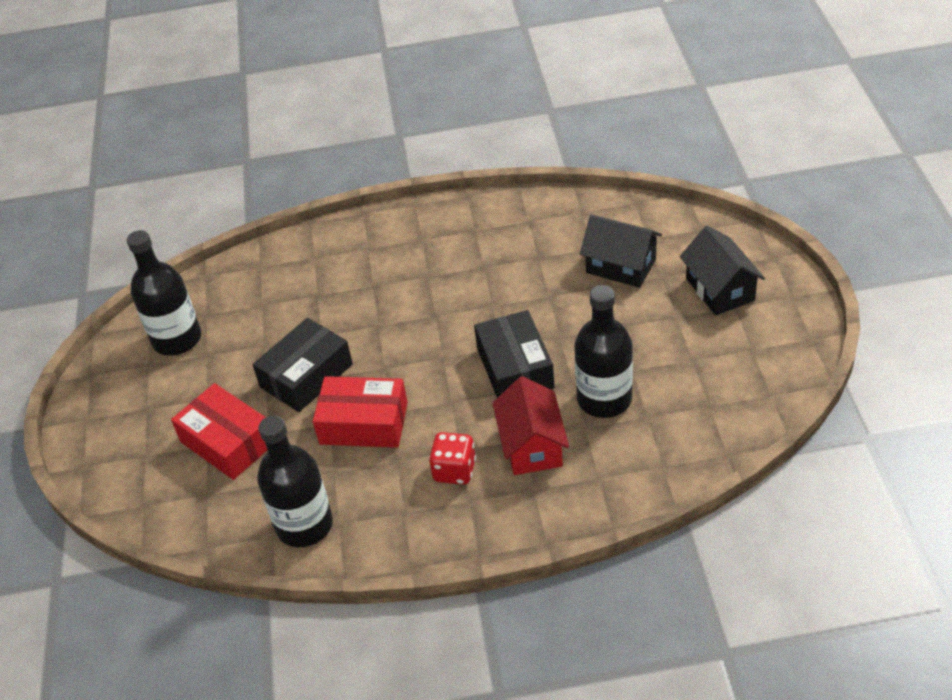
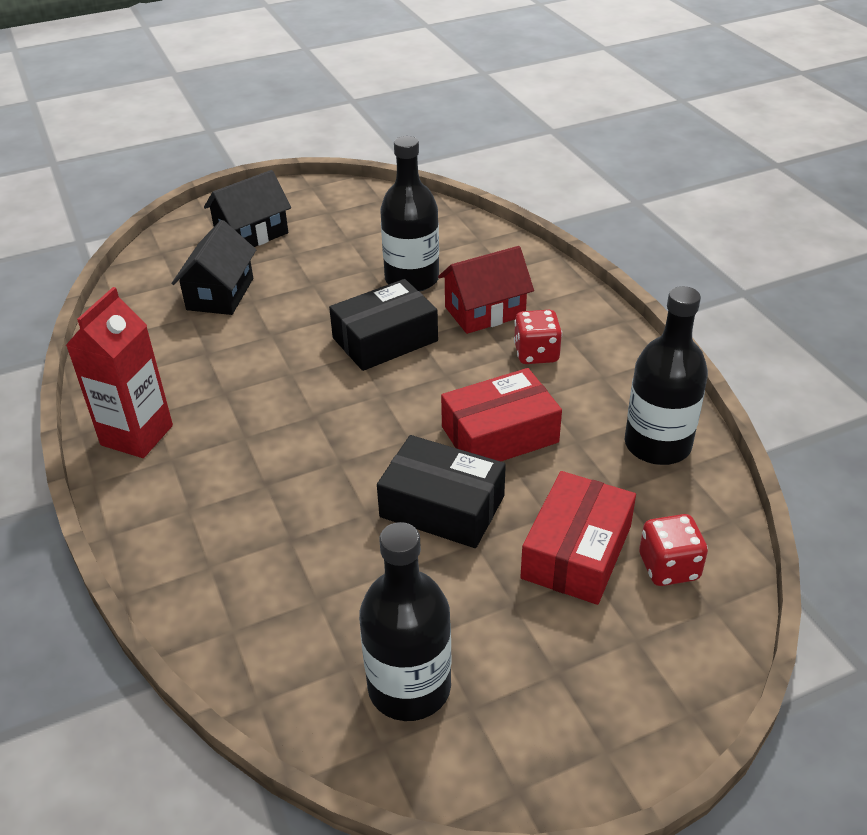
camera: 110 degrees left, 5 degrees down
red box [313,376,408,448] -> red box turned 75 degrees clockwise [441,368,562,461]
none -> red carton [66,287,173,458]
none -> red dice [639,514,708,586]

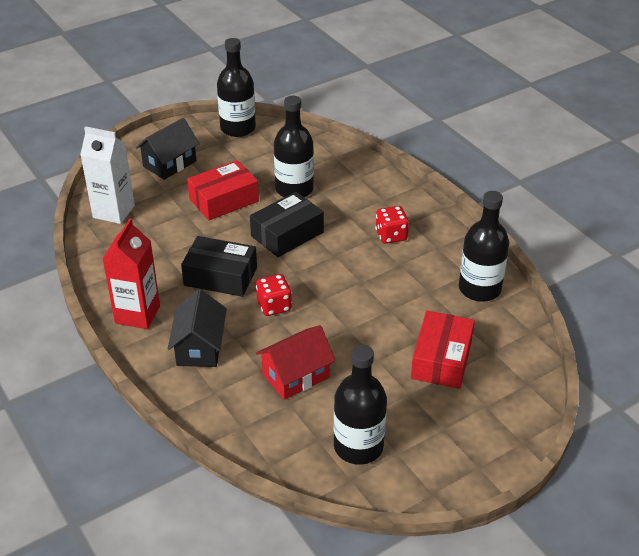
camera: 10 degrees left, 0 degrees up
black house [171,220,256,315] -> black house moved to [168,289,227,367]
black box [377,435,506,548] -> black box moved to [181,236,257,297]
red house [438,246,534,334] -> red house moved to [256,325,336,400]
red box [441,368,562,461] -> red box moved to [187,160,259,220]
red dice [639,514,708,586] -> red dice moved to [256,274,292,316]
none -> white carton [80,126,135,224]
none -> black bottle [217,38,256,137]

